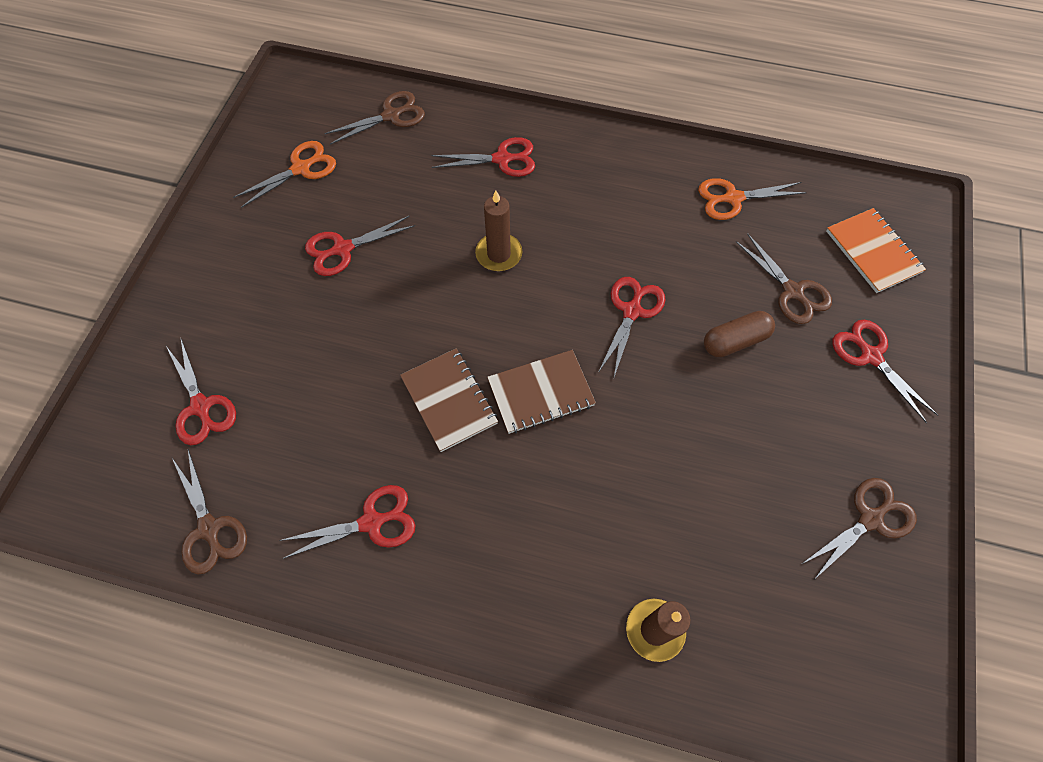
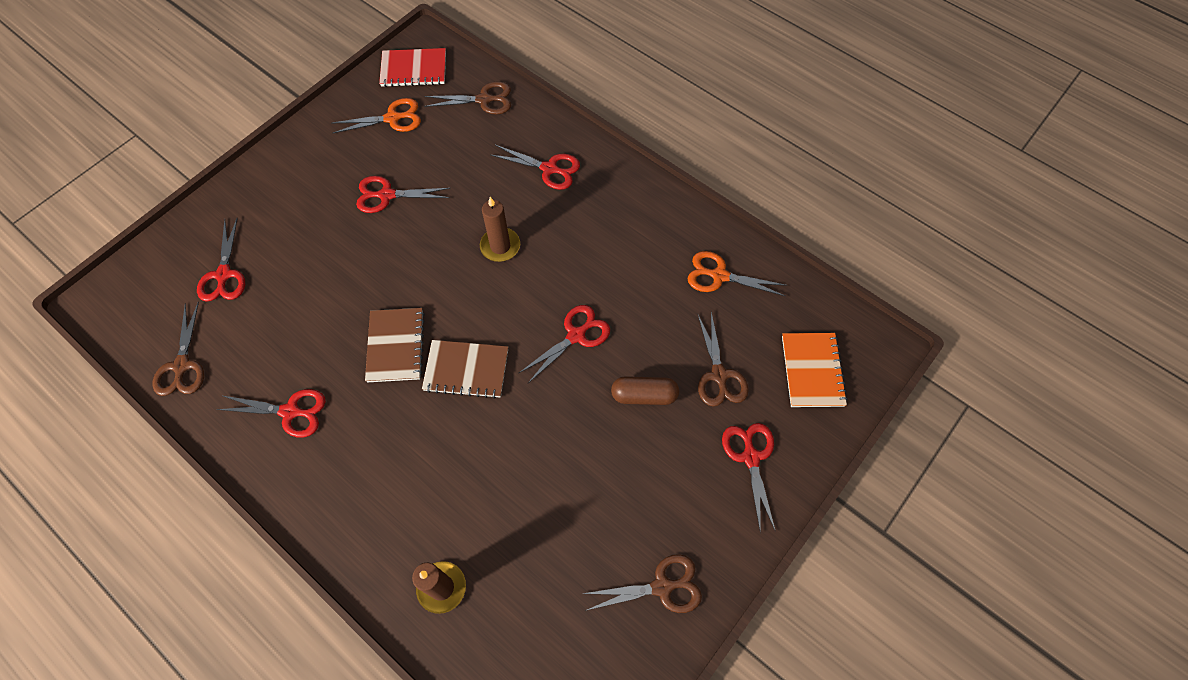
camera: 25 degrees right, 0 degrees up
none -> red notebook [379,48,446,87]

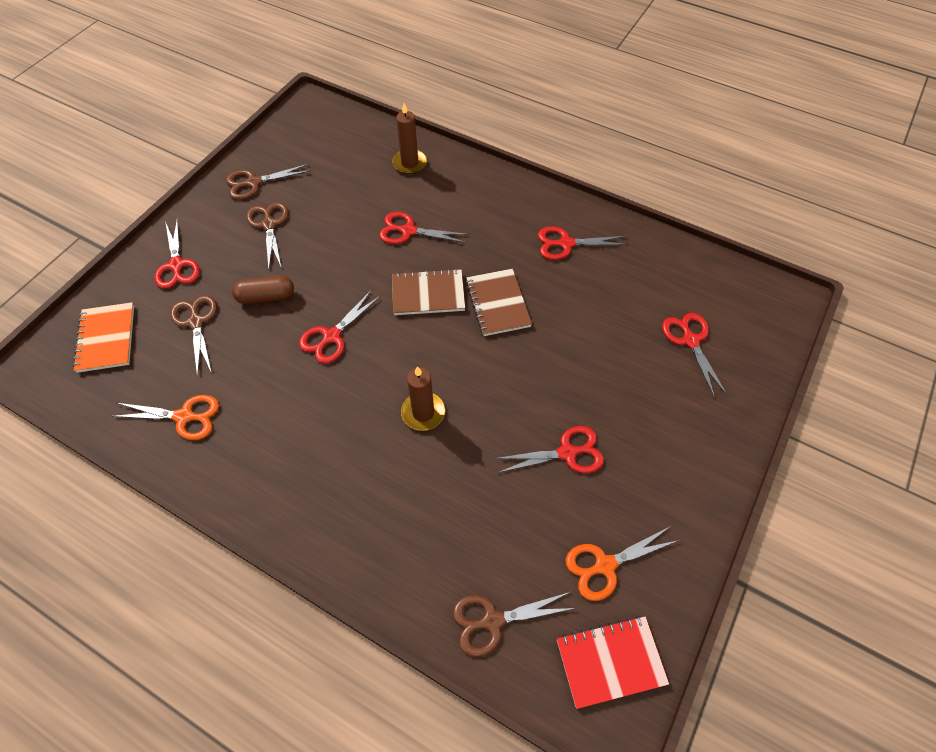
camera: 170 degrees right, 5 degrees down
brown scissors [152,302,204,396] -> brown scissors moved to [246,202,288,269]
red scissors [491,145,580,190] -> red scissors moved to [379,212,469,244]

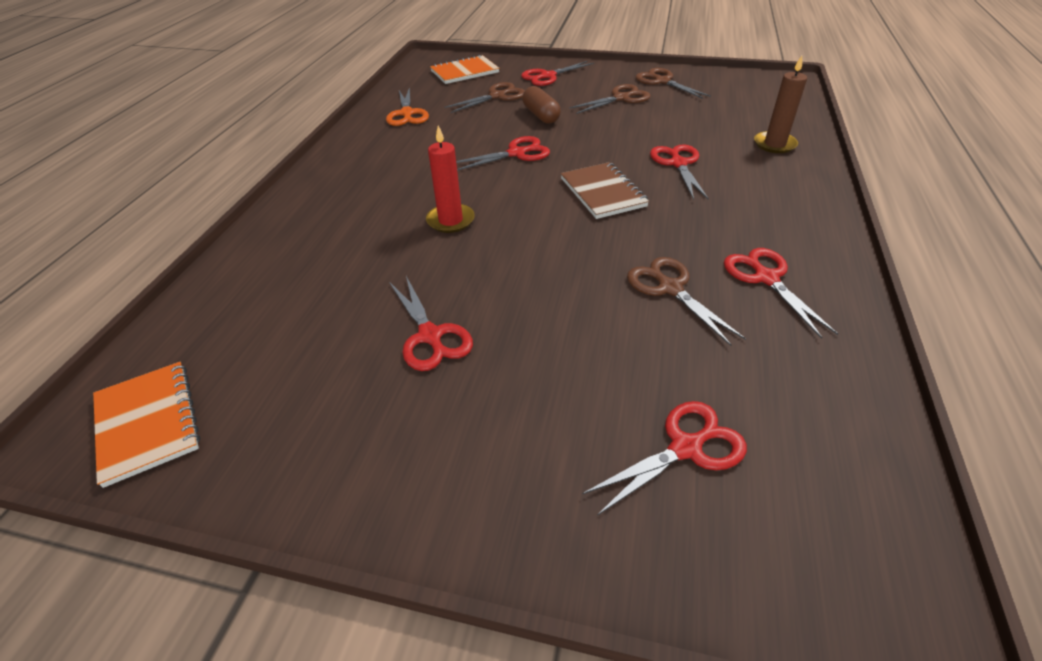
camera: 75 degrees right, 15 degrees down
red scissors [299,291,380,364] -> red scissors turned 135 degrees clockwise [456,136,550,171]
brown candle [401,366,445,431] -> red candle [426,125,475,233]
brown scissors [452,592,576,657] -> brown scissors moved to [627,257,746,346]
brown notebook [466,269,532,336] -> none
red notebook [557,616,669,709] -> orange notebook [93,362,200,488]
orange scissors [565,527,679,601] -> none

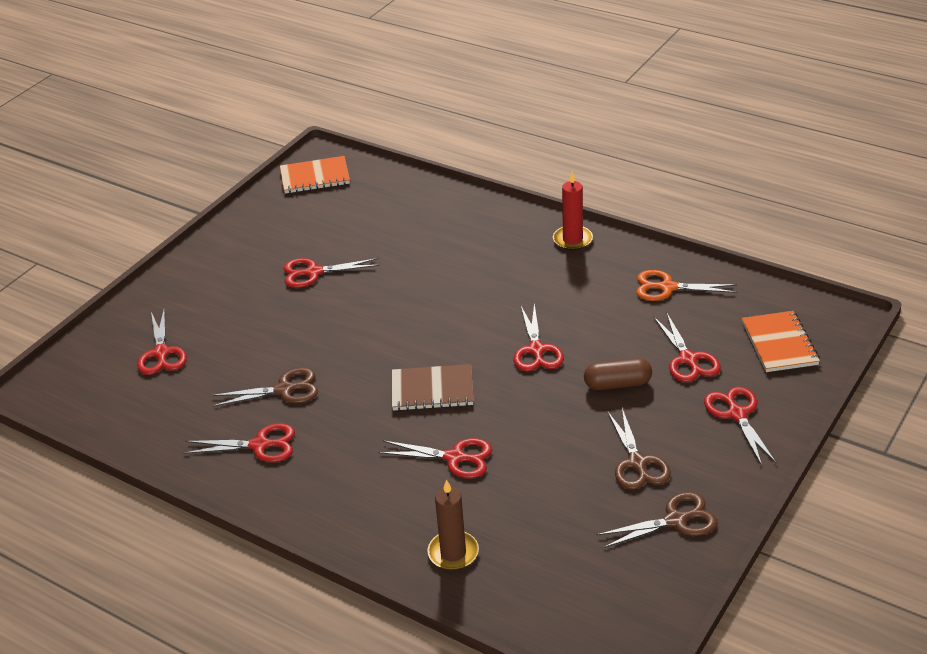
camera: 110 degrees right, 5 degrees down
red candle [426,125,475,233] -> red candle moved to [553,171,593,250]
brown scissors [444,82,525,113] -> red scissors [653,314,721,382]

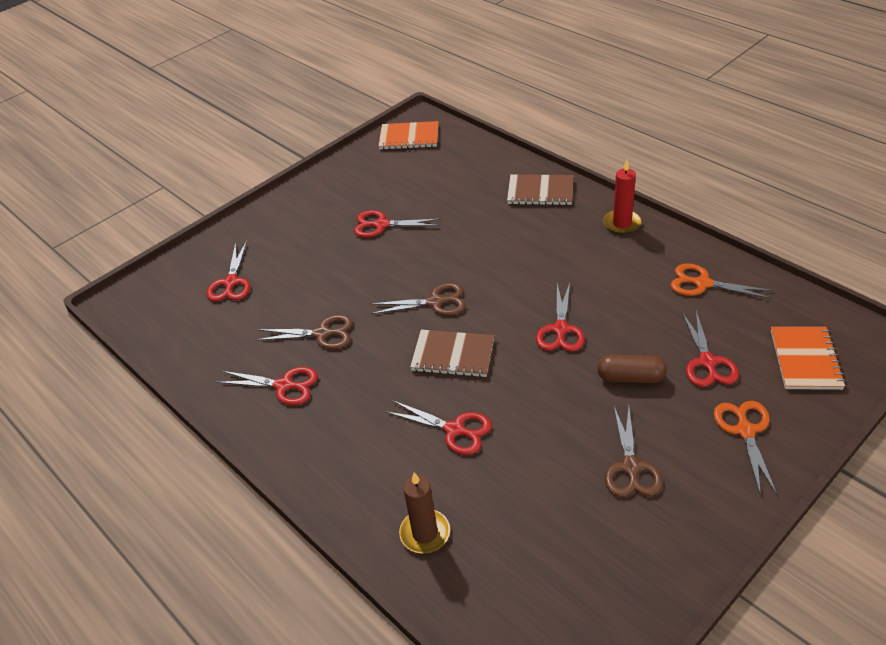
camera: 15 degrees right, 5 degrees up
brown scissors [597,492,718,548] -> brown scissors moved to [371,283,466,316]
red scissors [704,387,777,466] -> orange scissors [713,401,777,495]
none -> brown notebook [507,174,573,205]

